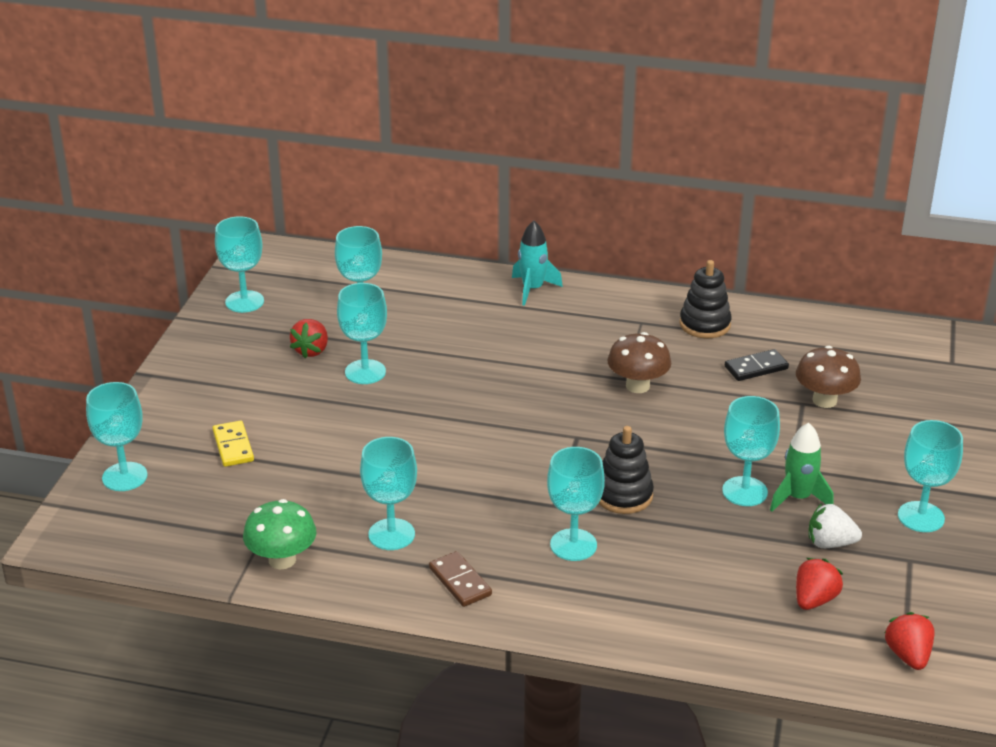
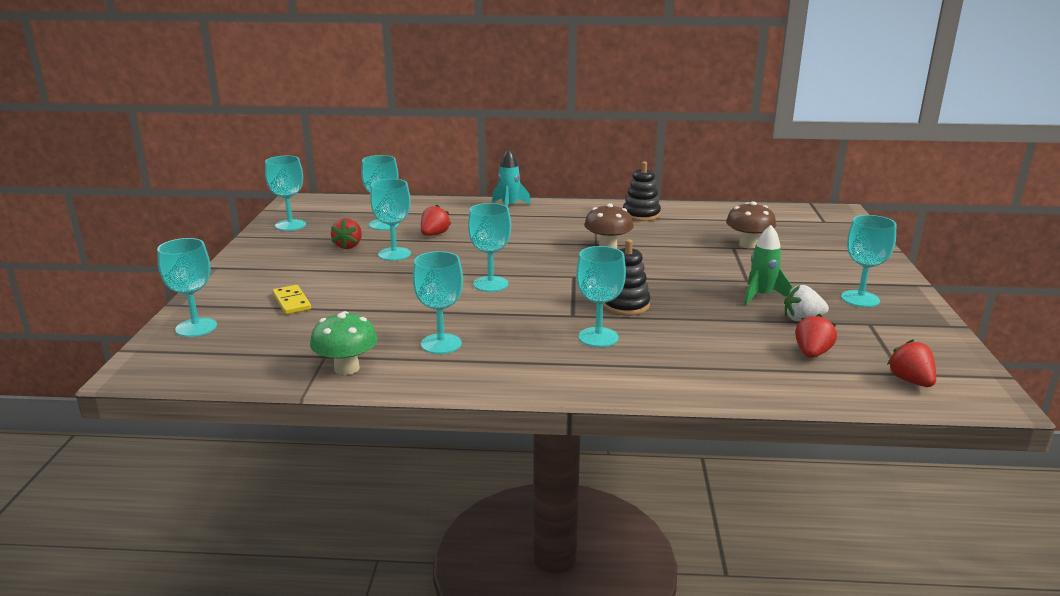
camera: 10 degrees left, 10 degrees down
brown domino [429,551,492,607] -> none
turquoise goblet [722,396,780,506] -> turquoise goblet moved to [468,203,511,292]
black domino [725,349,789,381] -> none
none -> red strawberry [421,204,451,236]

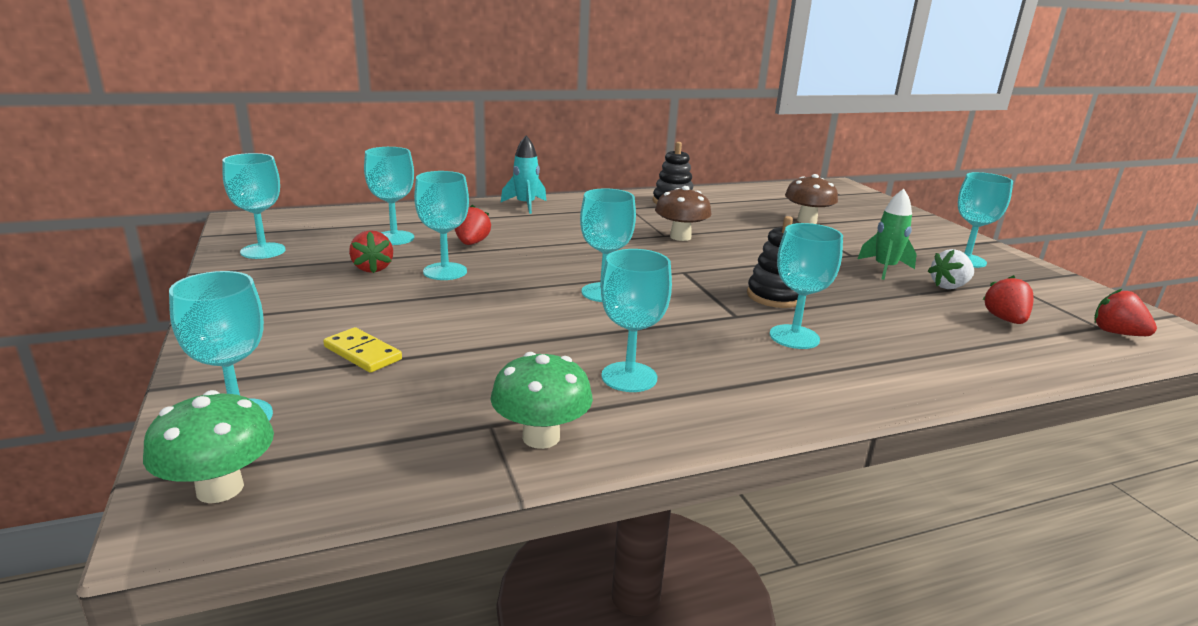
camera: 25 degrees left, 0 degrees up
none -> green mushroom [143,390,274,503]

